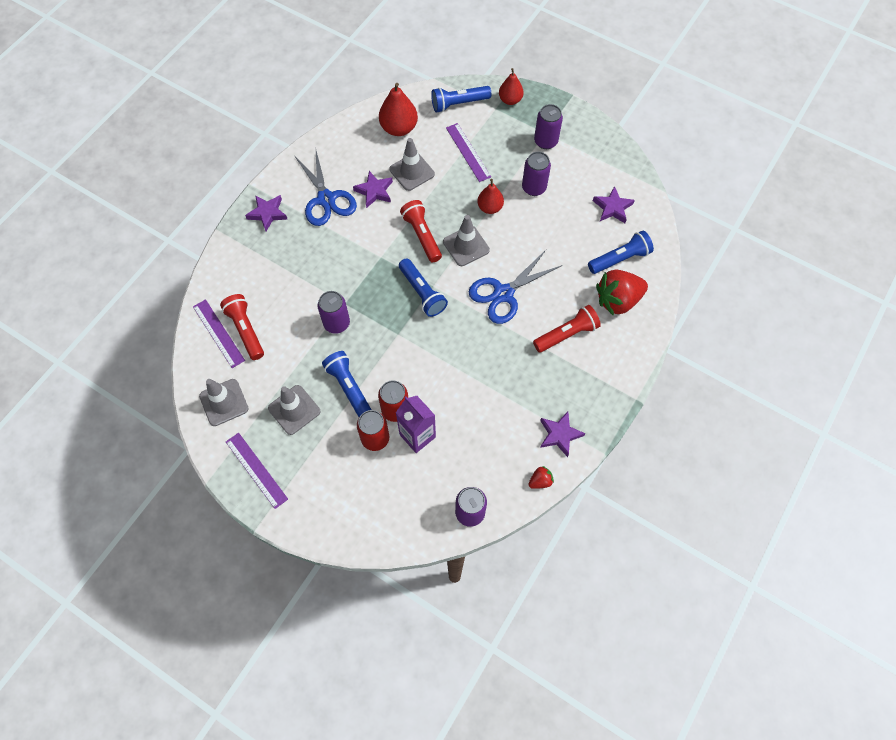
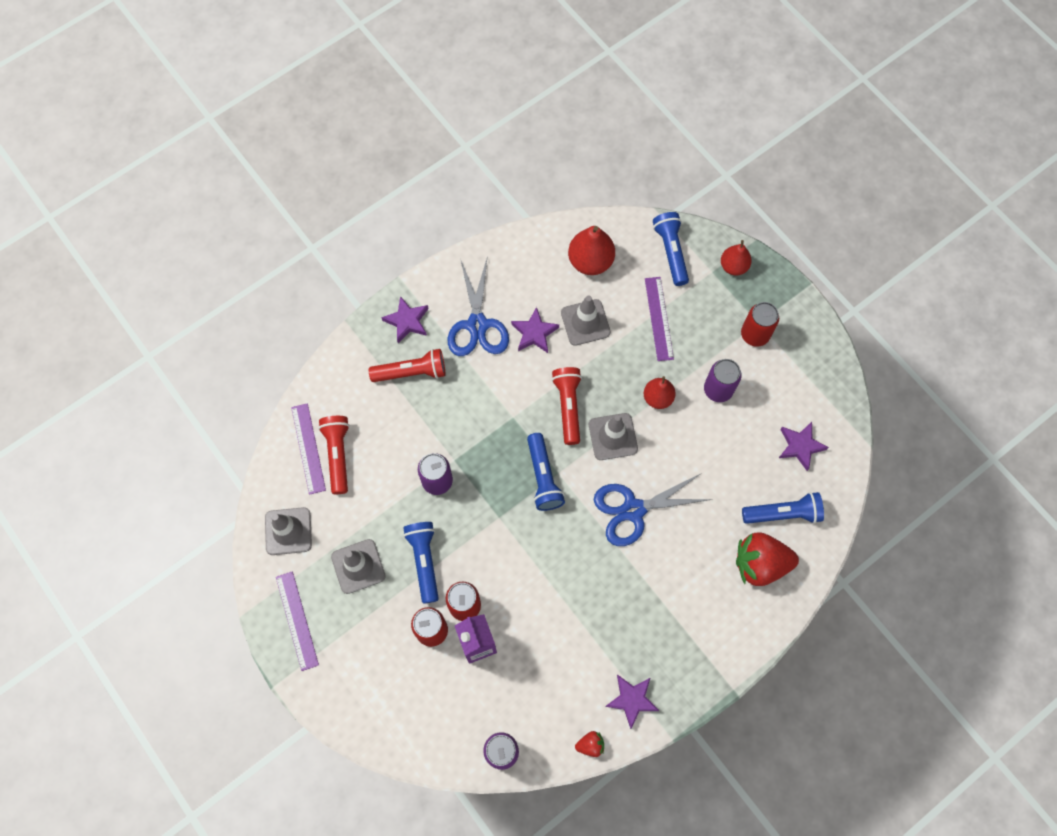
camera: 20 degrees right, 5 degrees up
blue flashlight [431,86,491,112] -> blue flashlight turned 75 degrees clockwise [653,212,689,286]
red flashlight [533,305,601,352] -> red flashlight moved to [369,349,445,382]
purple can [534,104,563,149] -> red can [741,302,779,347]

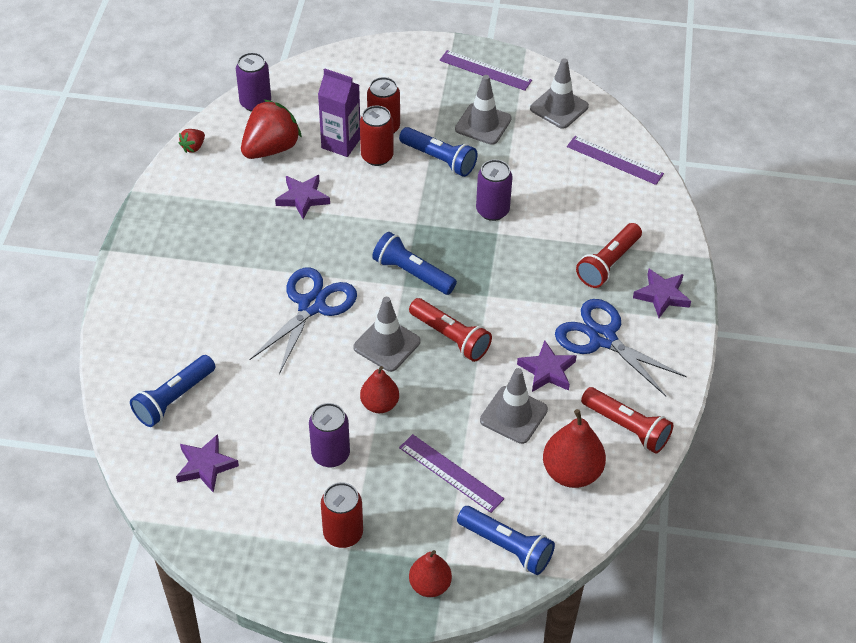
camera: 135 degrees right, 20 degrees down
red flashlight [318,416,350,494] -> red flashlight moved to [581,387,673,454]
purple star [605,675,659,729] -> purple star moved to [275,175,330,219]
red strawberry [736,532,799,586] -> red strawberry moved to [241,99,302,159]

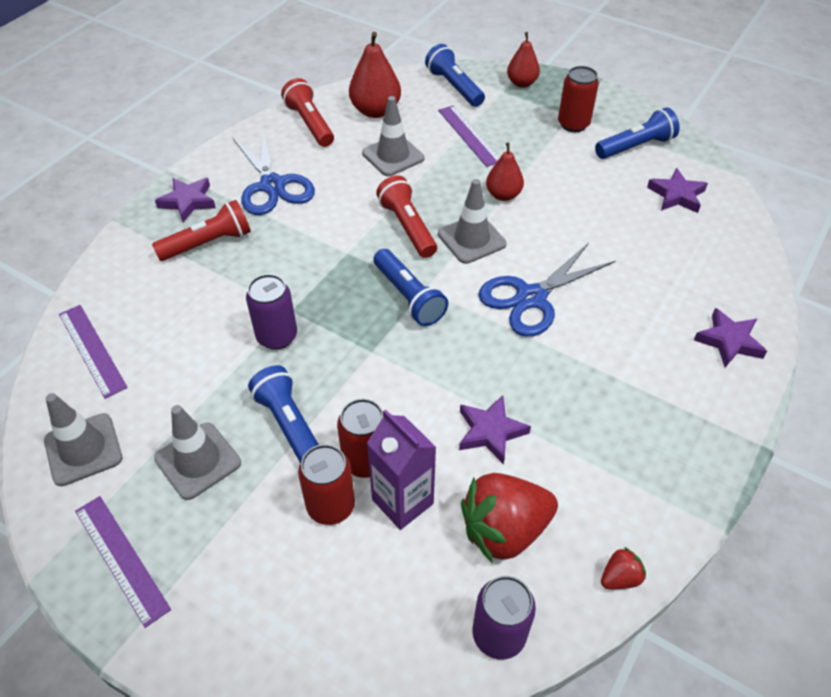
camera: 155 degrees left, 0 degrees up
blue flashlight [130,355,215,427] -> blue flashlight moved to [595,108,680,159]
purple can [309,403,350,468] -> none
purple star [517,341,577,392] -> purple star moved to [694,308,767,367]

